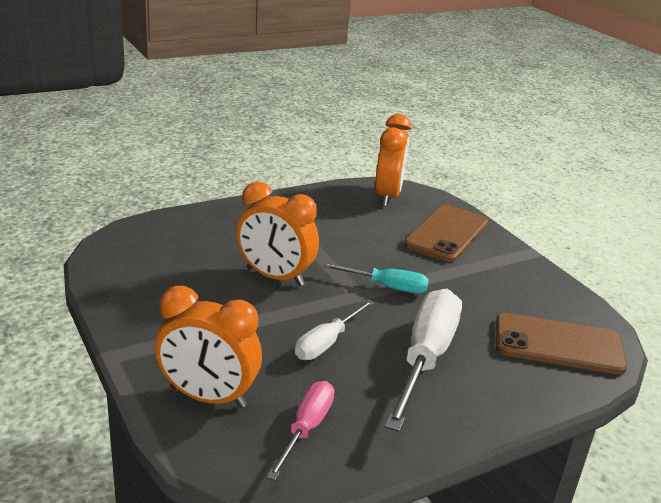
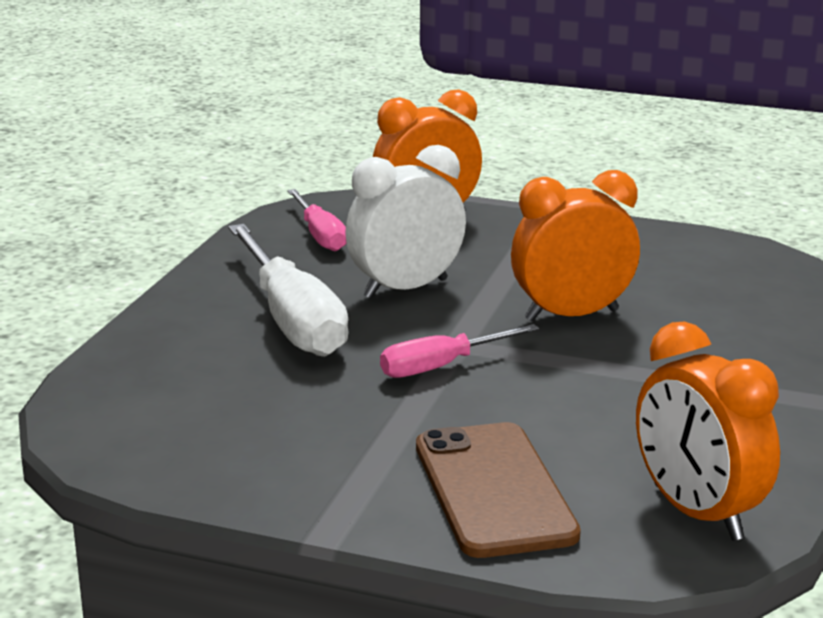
camera: 140 degrees right, 5 degrees down
white screwdriver [295,300,374,360] -> white clock [345,145,466,298]
turquoise screwdriver [322,263,429,294] -> pink screwdriver [380,324,539,378]
brown phone [496,313,627,375] -> none

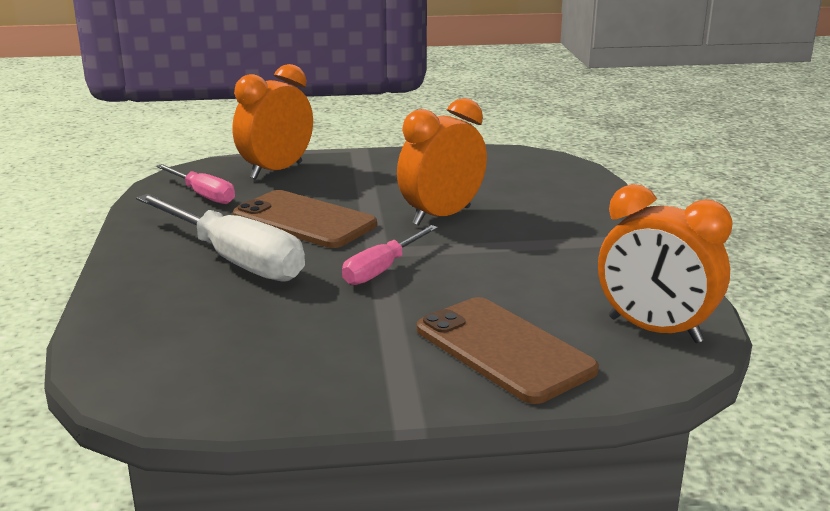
camera: 25 degrees left, 0 degrees up
white clock [345,145,466,298] -> brown phone [233,190,377,248]

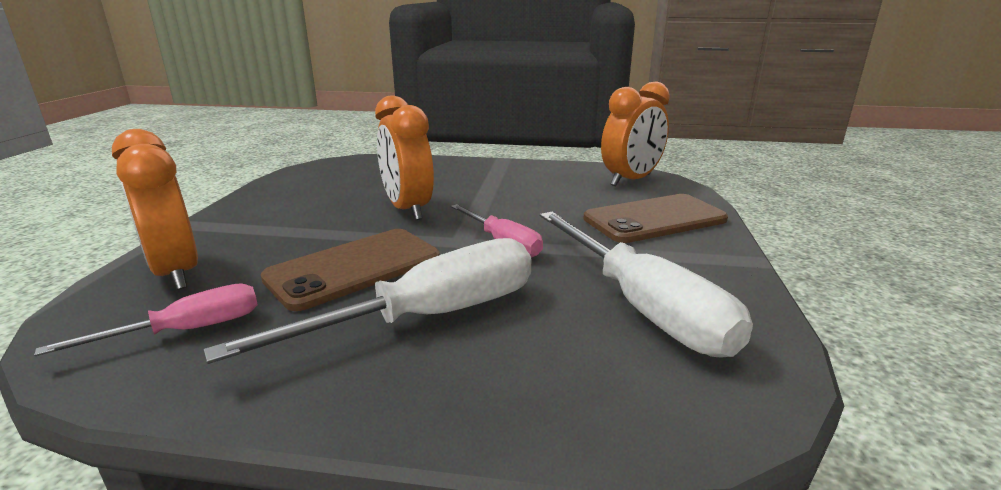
camera: 75 degrees left, 0 degrees up
none -> white screwdriver [540,212,753,358]

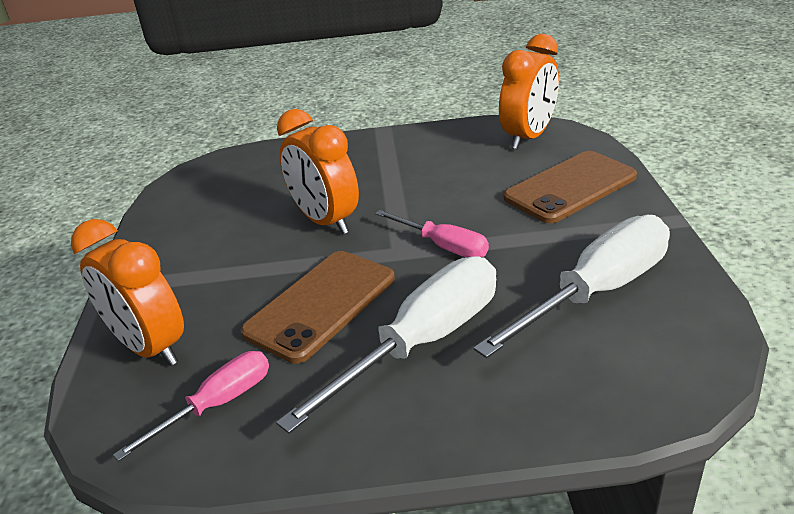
camera: 10 degrees left, 10 degrees up
white screwdriver [540,212,753,358] -> white screwdriver turned 90 degrees counterclockwise [473,215,670,358]

